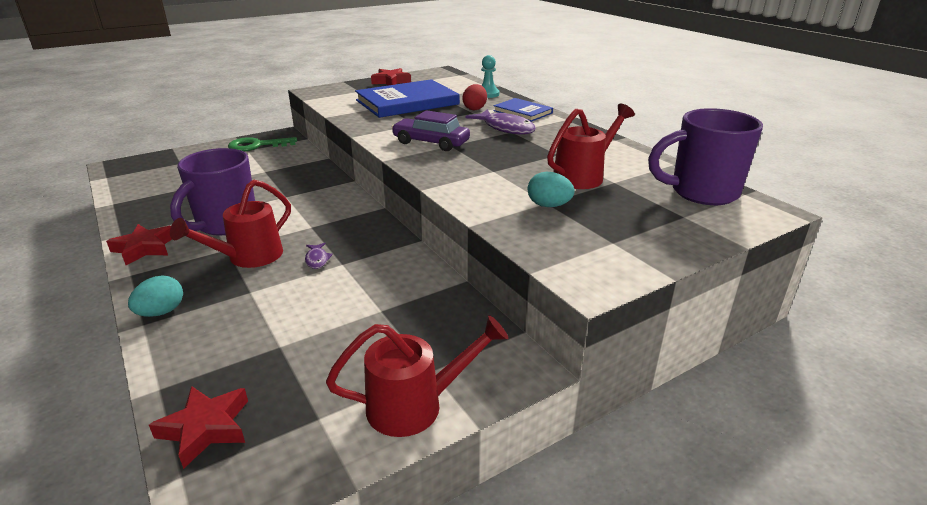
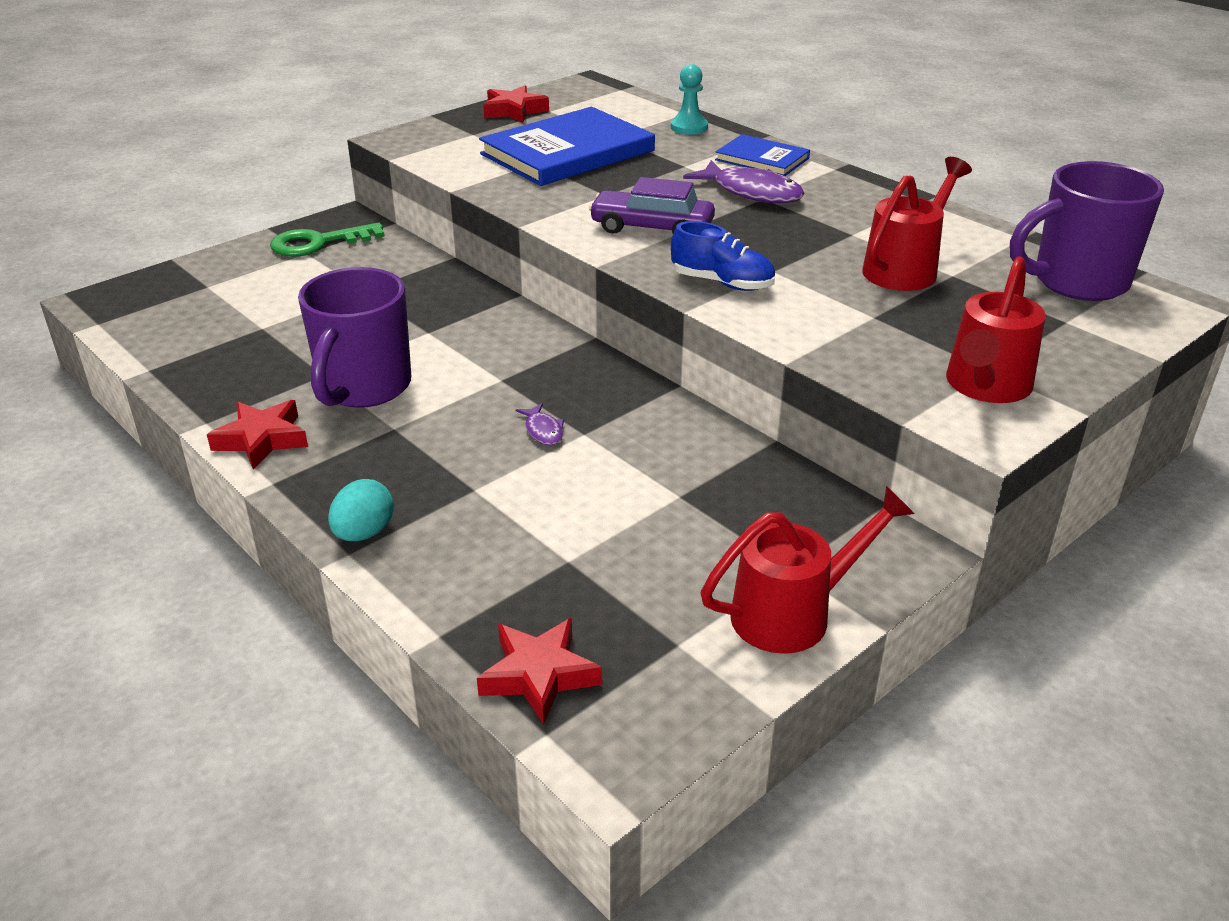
camera: 10 degrees left, 5 degrees up
red watering can [170,179,291,268] -> red watering can moved to [946,256,1046,403]
red egg [462,84,487,110] -> none
turquoise egg [528,172,575,207] -> none
none -> blue shoe [671,221,775,291]

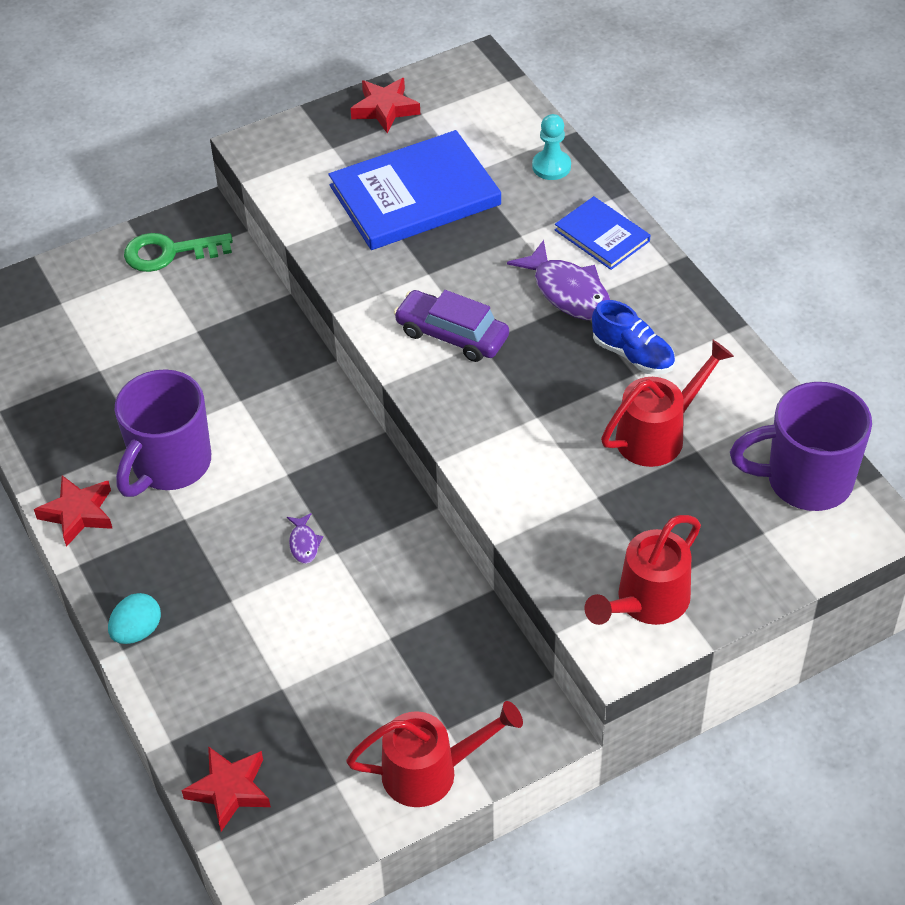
camera: 15 degrees right, 15 degrees up
blue shoe [671,221,775,291] -> blue shoe moved to [592,300,675,375]

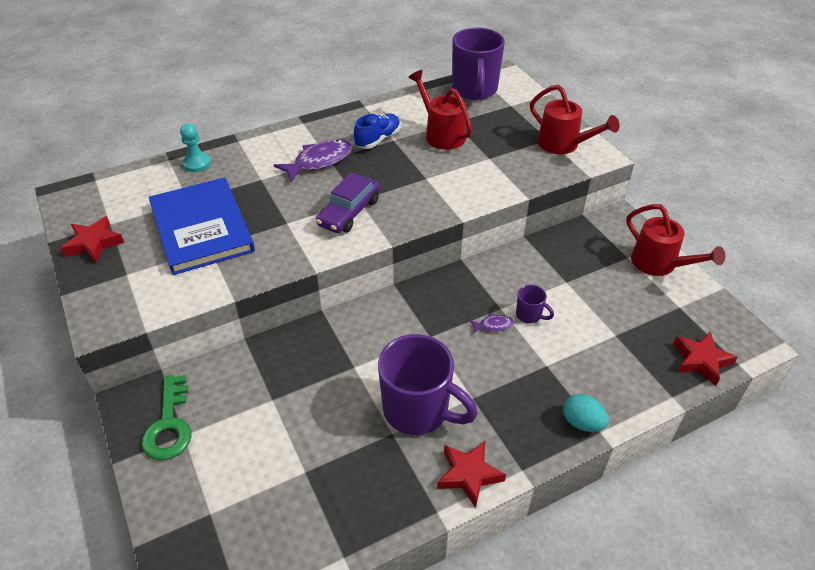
camera: 90 degrees left, 5 degrees down
red watering can [346,701,523,807] -> red watering can turned 150 degrees clockwise [626,204,725,276]
blue book [555,196,650,270] -> none
none -> purple mug [516,285,554,323]

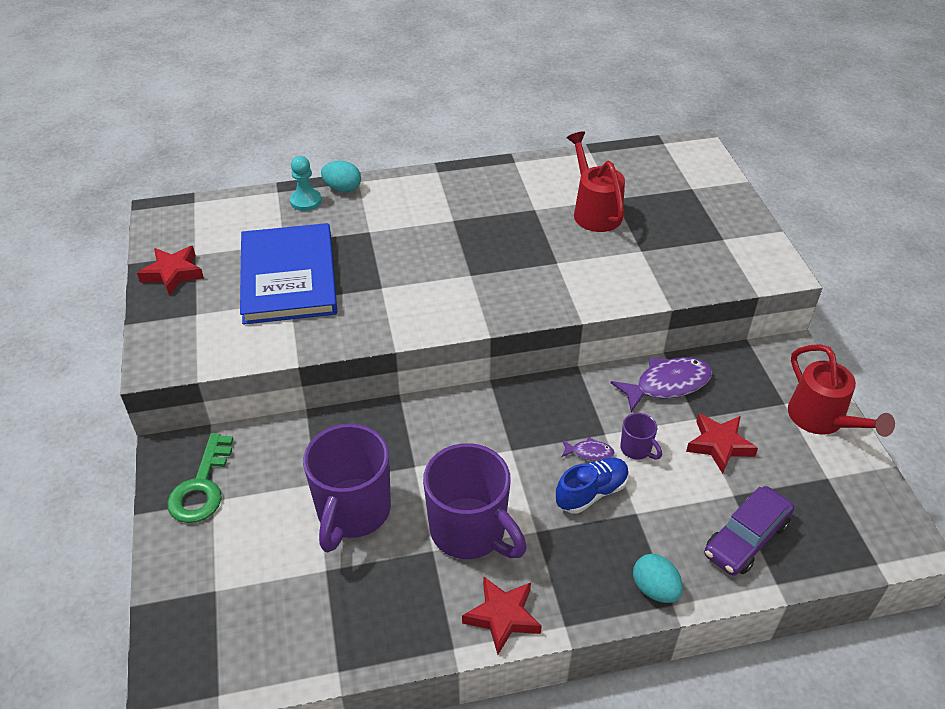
camera: 15 degrees right, 0 degrees up
purple fish [274,139,352,182] -> purple fish moved to [611,357,712,412]
purple car [316,172,380,233] -> purple car moved to [704,486,794,576]
blue shoe [354,113,400,149] -> blue shoe moved to [556,457,629,514]
purple mug [452,27,505,100] -> purple mug moved to [303,424,391,552]
red watering can [530,85,620,154] -> none
red star [673,332,738,386] -> red star moved to [686,413,758,474]
none -> turquoise egg [321,161,361,192]

